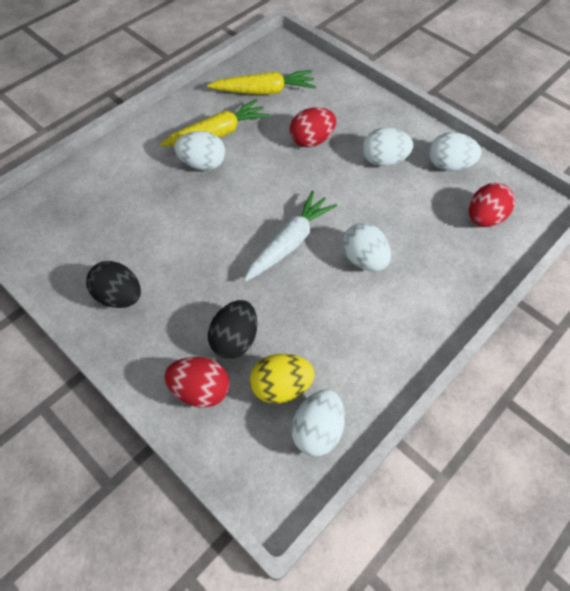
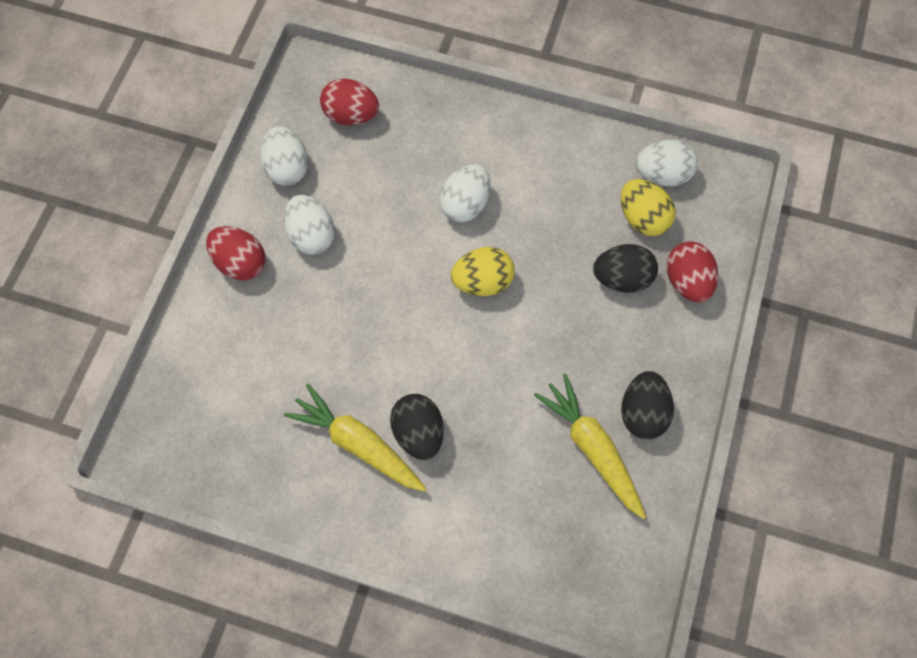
camera: 115 degrees left, 10 degrees up
white egg [174,131,225,170] -> black egg [390,394,444,460]
yellow carrot [207,70,316,95] -> yellow carrot moved to [534,374,646,519]
white carrot [244,191,337,282] -> yellow egg [451,247,515,296]
red egg [290,107,336,147] -> red egg moved to [206,226,266,281]

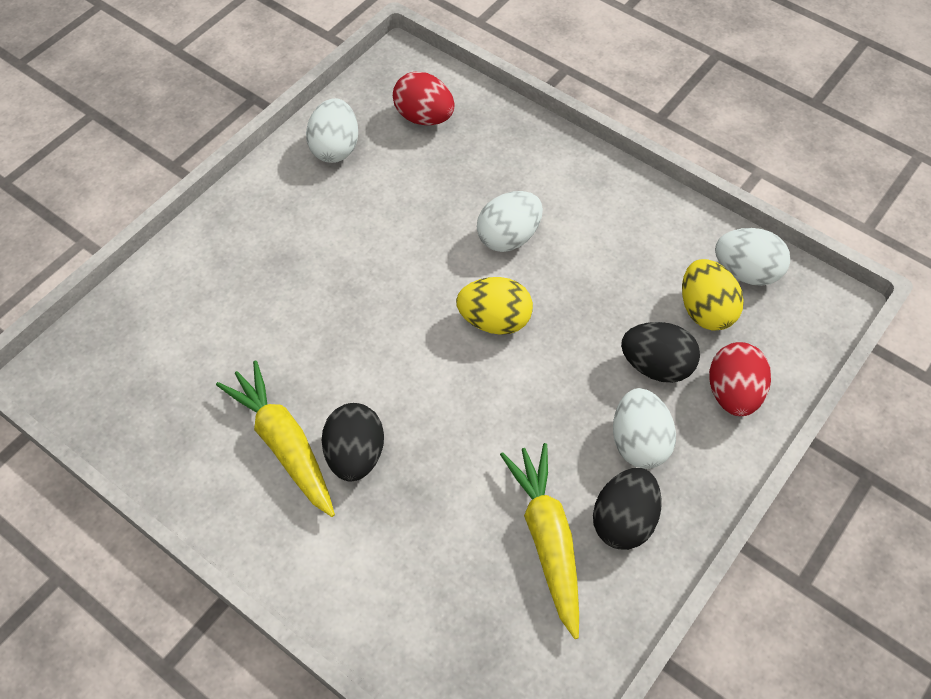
camera: 20 degrees right, 10 degrees down
red egg [206,226,266,281] -> none
white egg [284,195,335,255] -> white egg moved to [613,388,676,469]

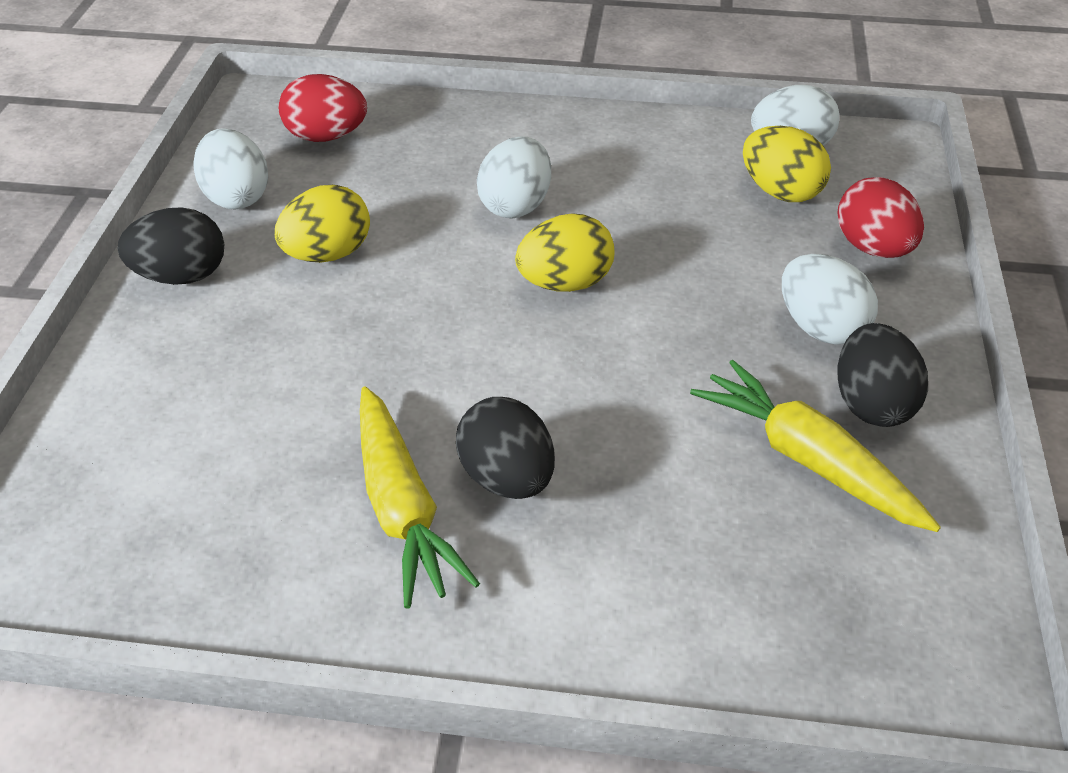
camera: 30 degrees left, 15 degrees down
yellow carrot [216,360,335,517] -> yellow carrot turned 135 degrees counterclockwise [360,386,480,608]
black egg [621,322,700,383] -> black egg moved to [117,207,224,285]
none -> yellow egg [275,185,370,262]

